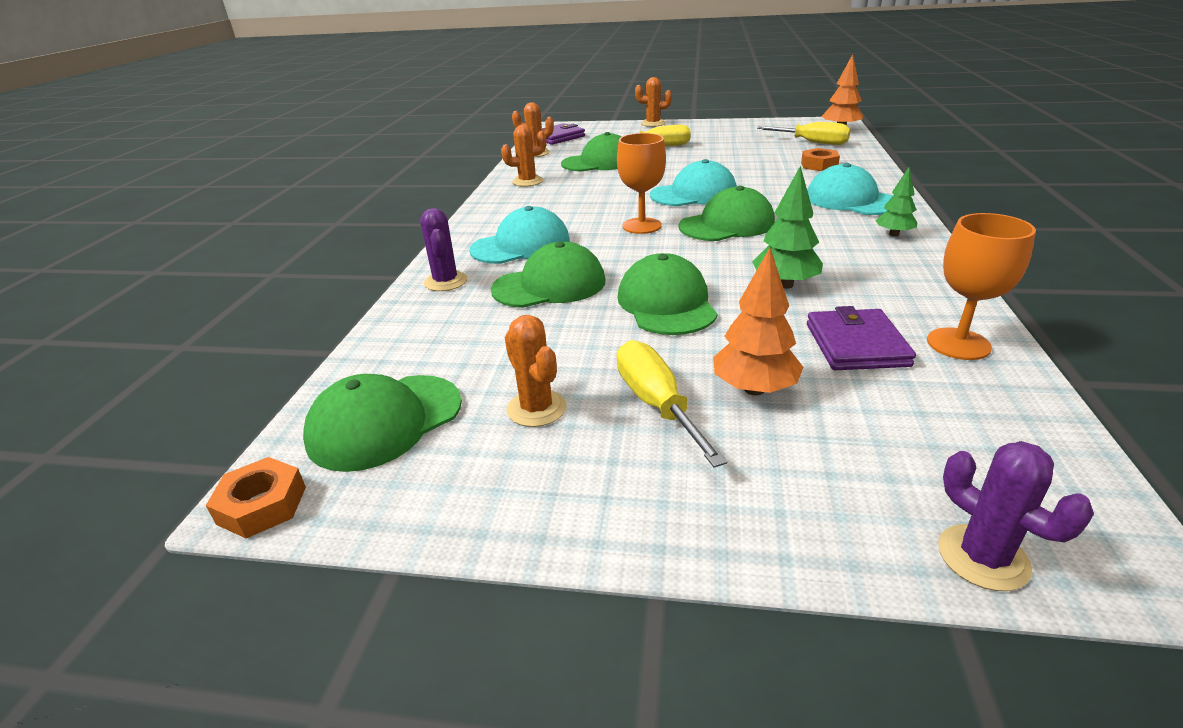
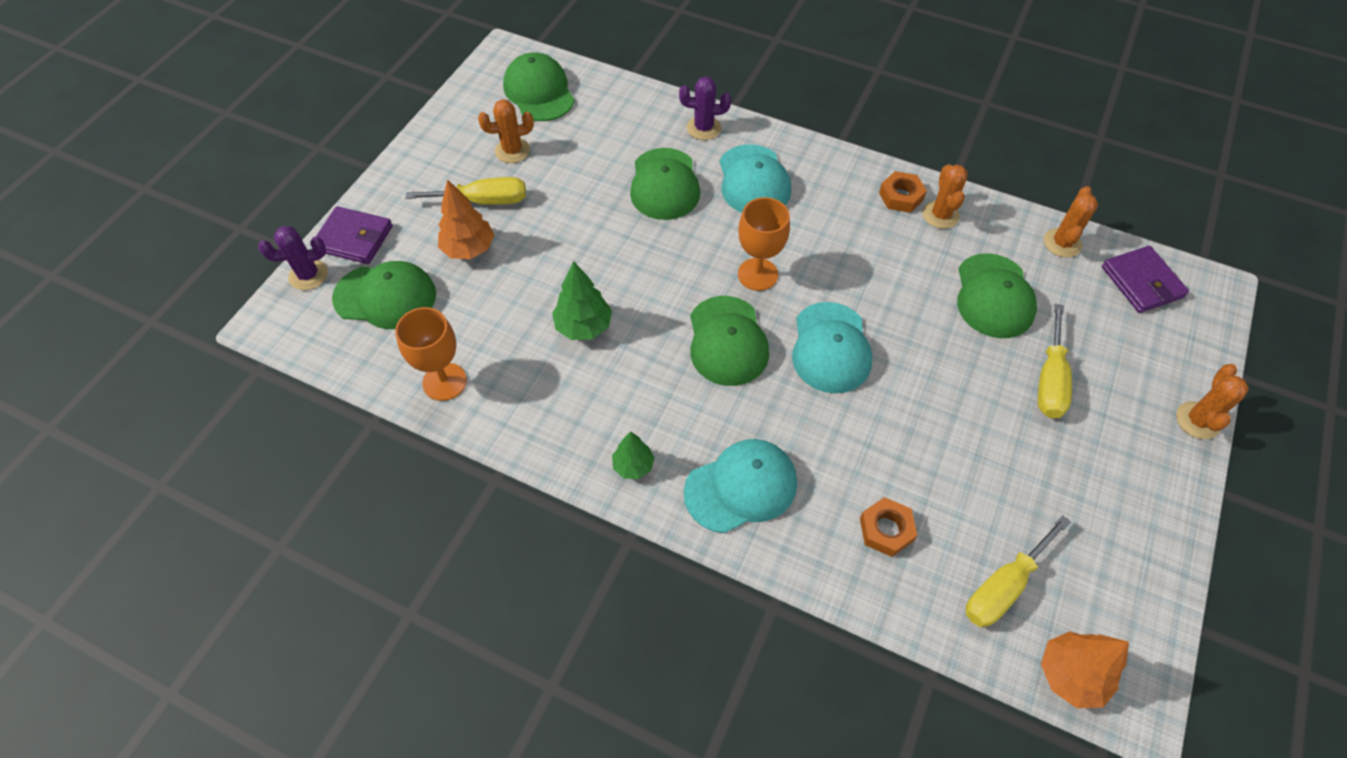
camera: 105 degrees right, 25 degrees up
orange nut [206,457,306,538] -> orange nut moved to [879,171,927,213]
green cap [618,253,718,335] -> green cap moved to [332,261,436,329]
purple wallet [807,306,916,370] -> purple wallet moved to [316,206,393,264]

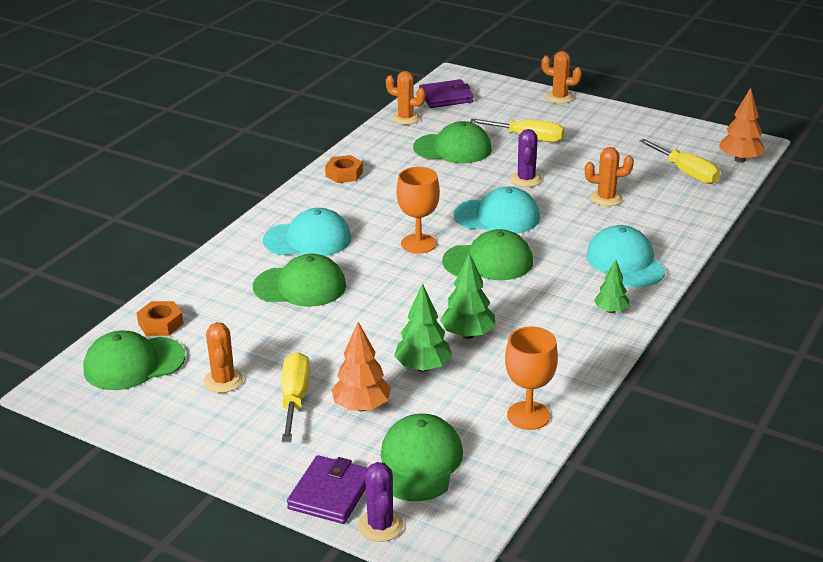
camera: 85 degrees left, 25 degrees down
purple cactus [679,76,731,140] -> purple cactus moved to [511,129,542,187]
orange nut [860,497,918,557] -> orange nut moved to [137,301,183,336]
orange cactus [922,164,968,229] -> orange cactus moved to [585,147,634,206]
none -> green tree [394,283,452,372]

